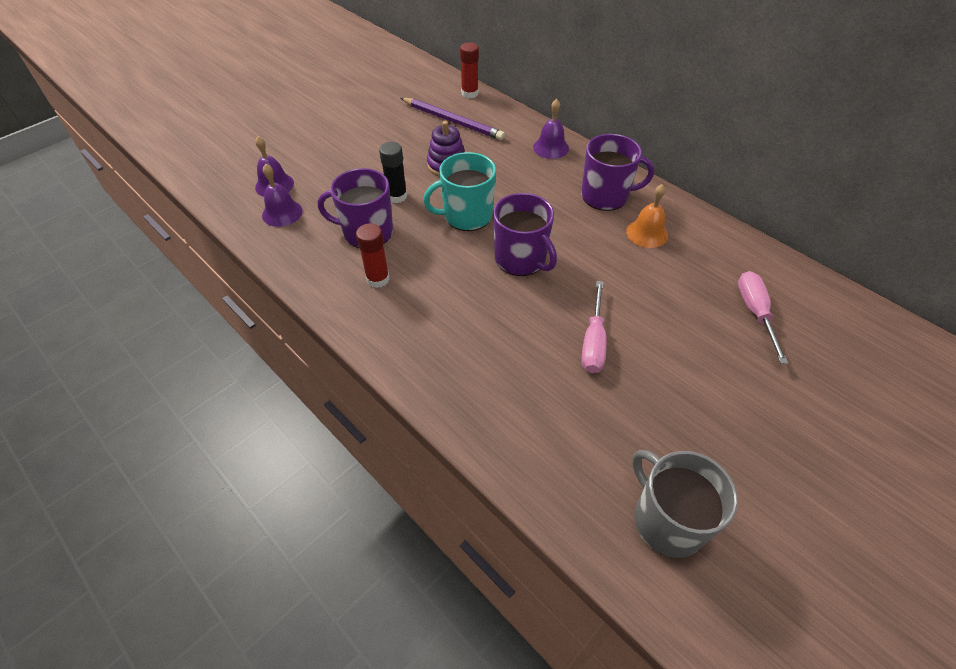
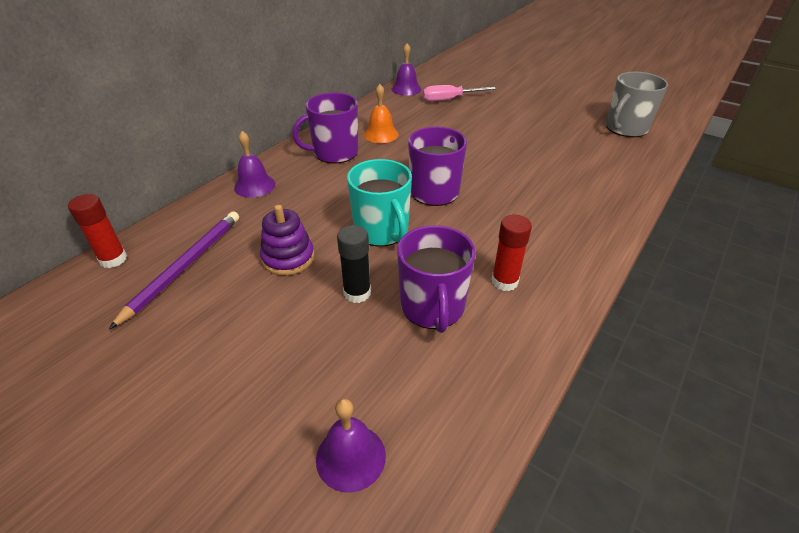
camera: 100 degrees left, 10 degrees down
purple bell [262,164,303,227] -> purple bell moved to [392,43,421,95]
purple mug [581,134,654,211] -> purple mug turned 105 degrees counterclockwise [292,92,358,163]
pink screwdriver [581,281,607,373] -> none

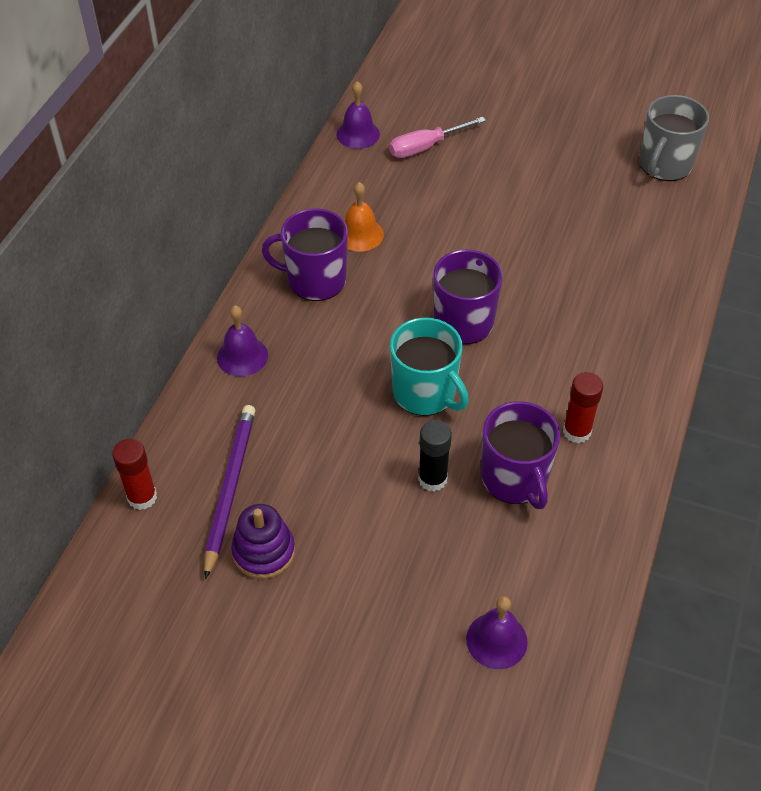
camera: 15 degrees left, 10 degrees up
purple stacking toy [260,205,314,276] -> purple stacking toy moved to [231,504,295,579]
purple mug [292,92,358,163] -> purple mug turned 45 degrees clockwise [262,208,348,301]

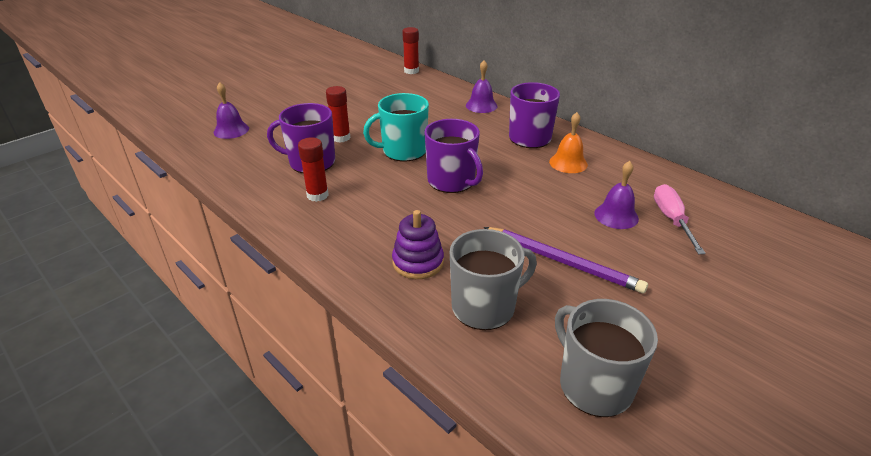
camera: 115 degrees right, 15 degrees down
purple pencil [204,405,255,580] -> purple pencil moved to [484,227,648,293]
purple stacking toy [231,504,295,579] -> purple stacking toy moved to [392,210,444,279]
purple bell [336,81,380,149] -> purple bell moved to [594,161,639,229]
black glue stick [418,420,452,492] -> red glue stick [326,86,351,143]
none -> grey mug [450,229,537,330]

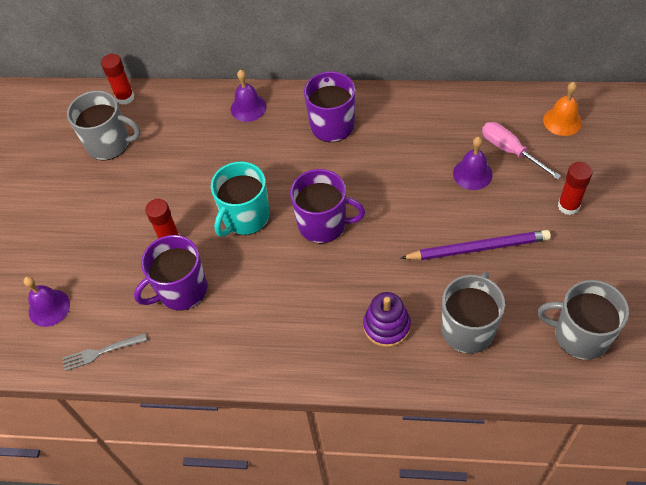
camera: 35 degrees left, 20 degrees up
red glue stick [298,137,329,202] -> red glue stick moved to [558,162,592,215]
orange bell [549,112,588,173] -> orange bell moved to [543,82,582,136]
none -> grey fork [62,333,147,371]
none -> grey mug [67,91,140,160]

